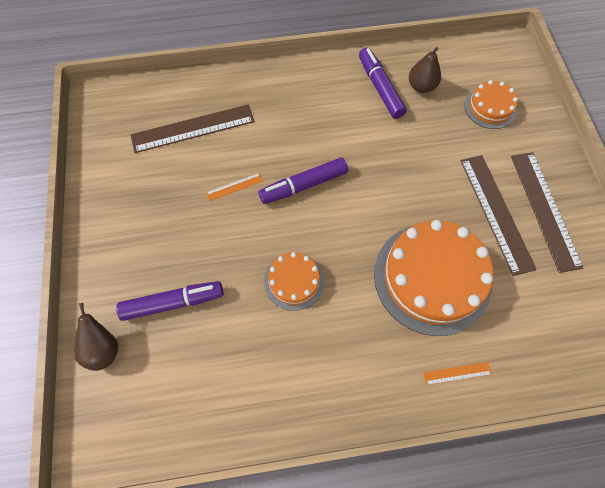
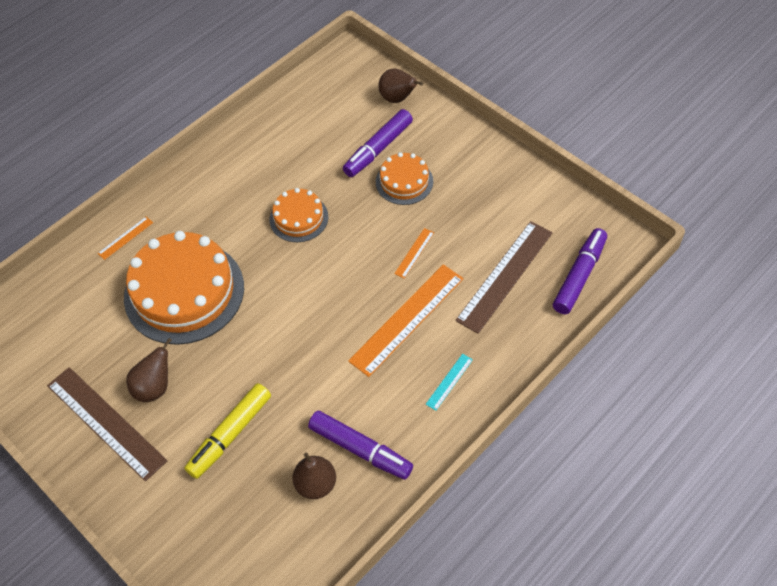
camera: 145 degrees right, 10 degrees down
purple marker [258,157,348,204] -> purple marker moved to [553,228,607,314]
brown ruler [461,155,537,276] -> brown pear [126,338,172,402]
orange cake [464,80,518,129] -> orange cake moved to [376,152,433,205]
none -> yellow marker [184,383,271,479]
none -> orange ruler [348,264,464,377]
none -> turquoise ruler [426,354,473,411]

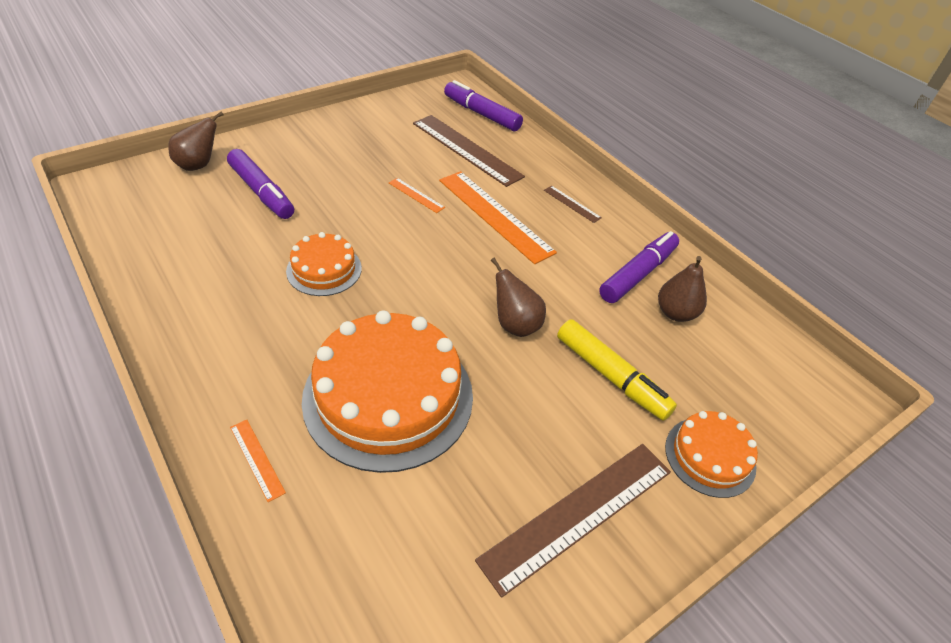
camera: 85 degrees left, 10 degrees down
brown pear [126,338,172,402] -> brown pear moved to [491,258,546,337]
orange cake [376,152,433,205] -> orange cake moved to [665,411,758,498]
turquoise ruler [426,354,473,411] -> brown ruler [544,186,602,223]

